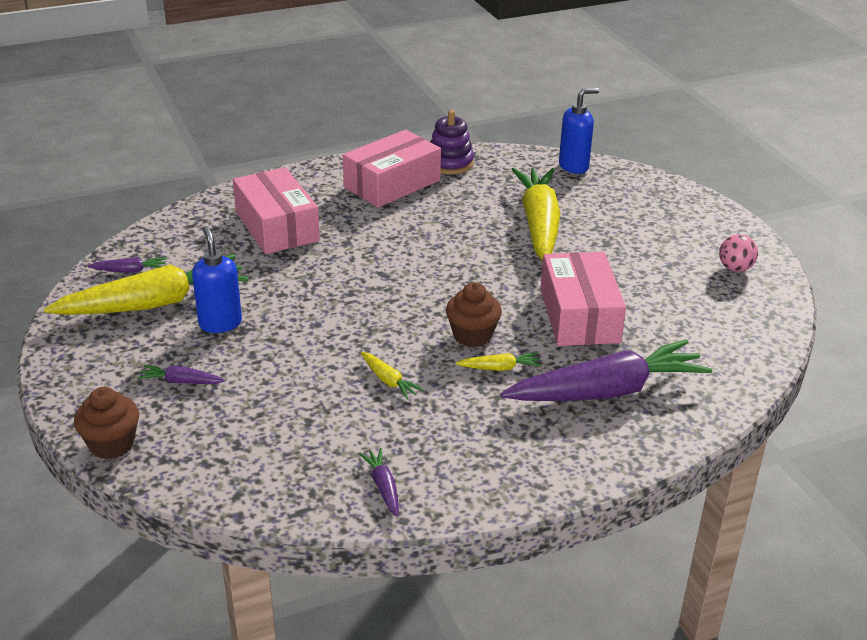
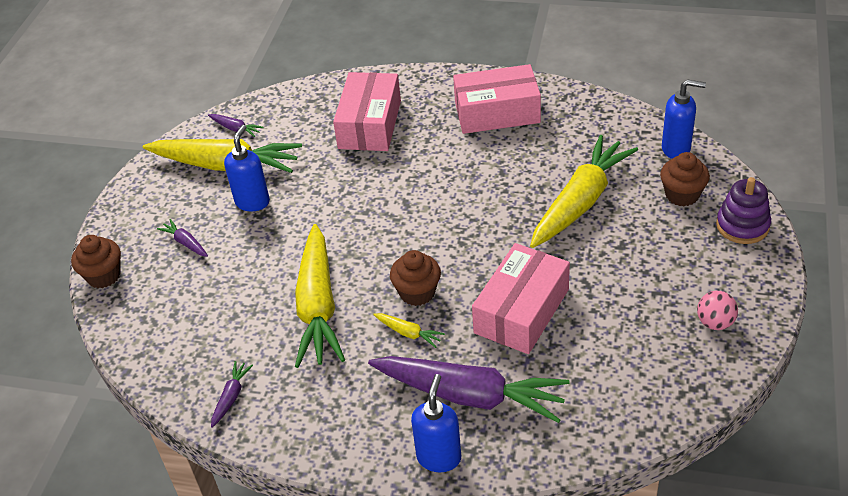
camera: 40 degrees right, 10 degrees up
yellow carrot [361,352,424,400] -> yellow carrot [295,224,345,368], size x2.46
purple stacking toy [430,110,474,174] -> purple stacking toy moved to [716,177,771,244]
none -> blue soap dispenser [411,374,461,472]
none -> brown cupcake [660,152,710,206]

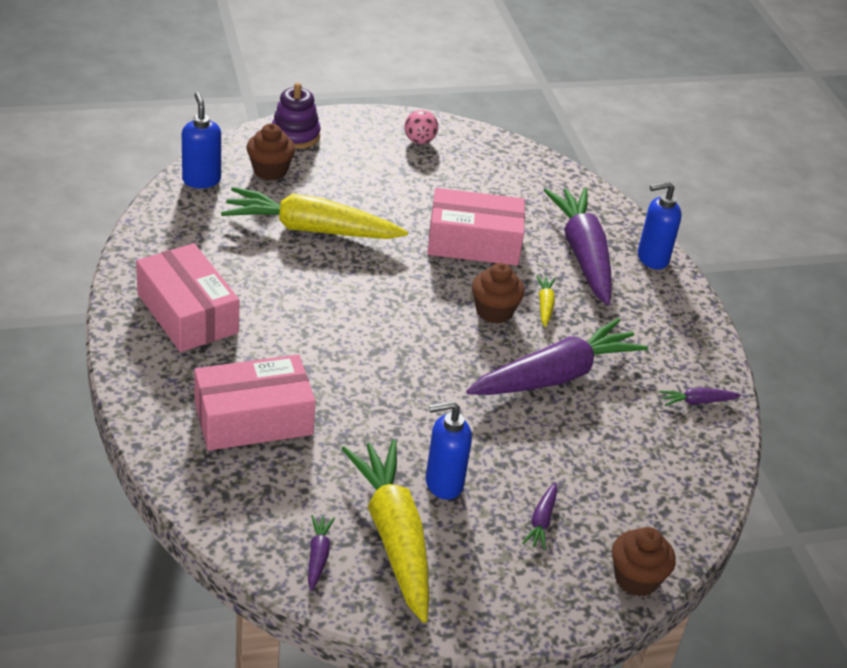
camera: 125 degrees left, 5 degrees down
yellow carrot [295,224,345,368] -> purple carrot [466,318,648,395]

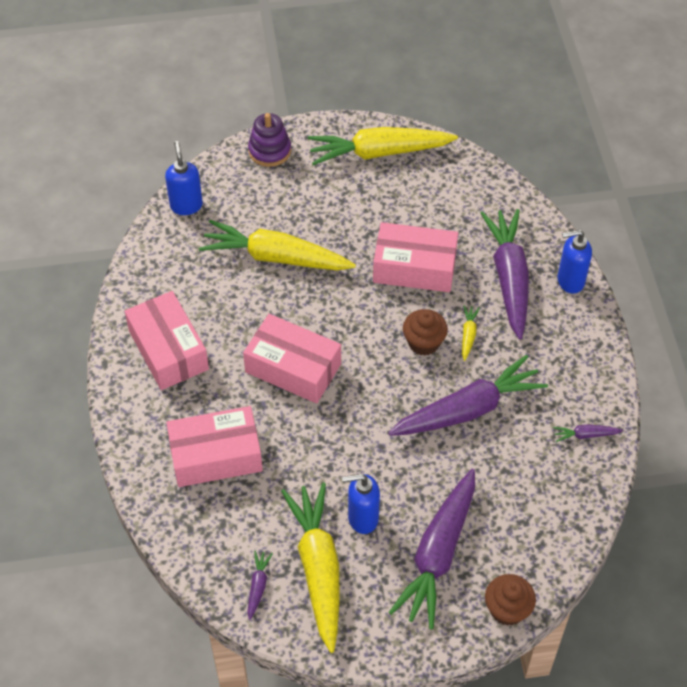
camera: 10 degrees right, 15 degrees up
brown cupcake [246,124,295,180] -> none
pink ball [404,110,438,144] -> yellow carrot [308,127,458,165]
purple carrot [522,482,558,550] -> purple carrot [389,469,475,629], size x2.46
none -> pink box [243,314,341,403]

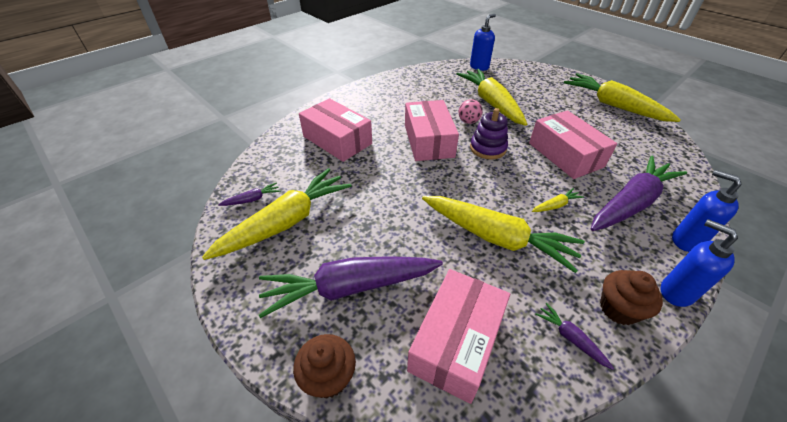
camera: 55 degrees right, 10 degrees down
pink box [125,291,209,390] -> pink box moved to [407,269,510,404]
purple stacking toy [248,113,291,167] -> purple stacking toy moved to [470,108,508,160]
blue soap dispenser [342,474,380,534] -> blue soap dispenser moved to [660,219,738,307]
purple carrot [388,355,548,436] -> yellow carrot [422,196,585,273]
brown cupcake [403,309,448,356] -> brown cupcake moved to [600,270,663,325]
none -> pink ball [459,99,483,124]

